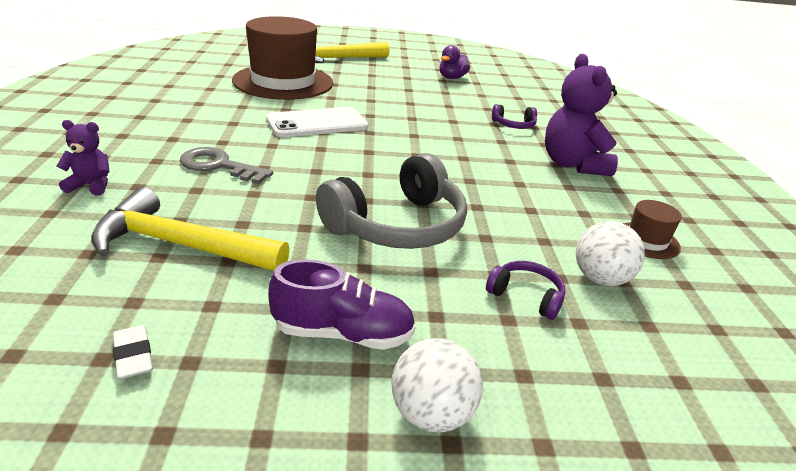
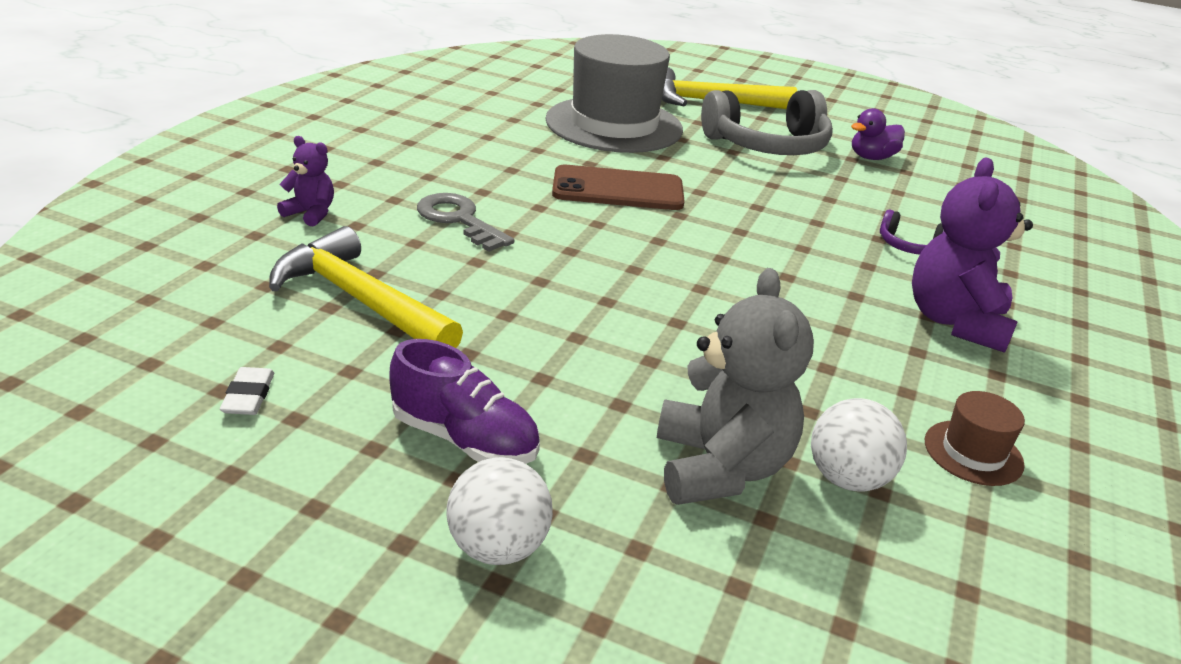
camera: 25 degrees right, 0 degrees up
brown hat [232,16,333,100] -> grey hat [545,34,683,153]
white phone [266,107,368,137] -> brown phone [552,165,685,210]
grey headphones [316,153,467,249] -> grey headphones moved to [701,90,833,155]
purple headphones [486,261,565,320] -> grey teddy bear [657,268,814,505]

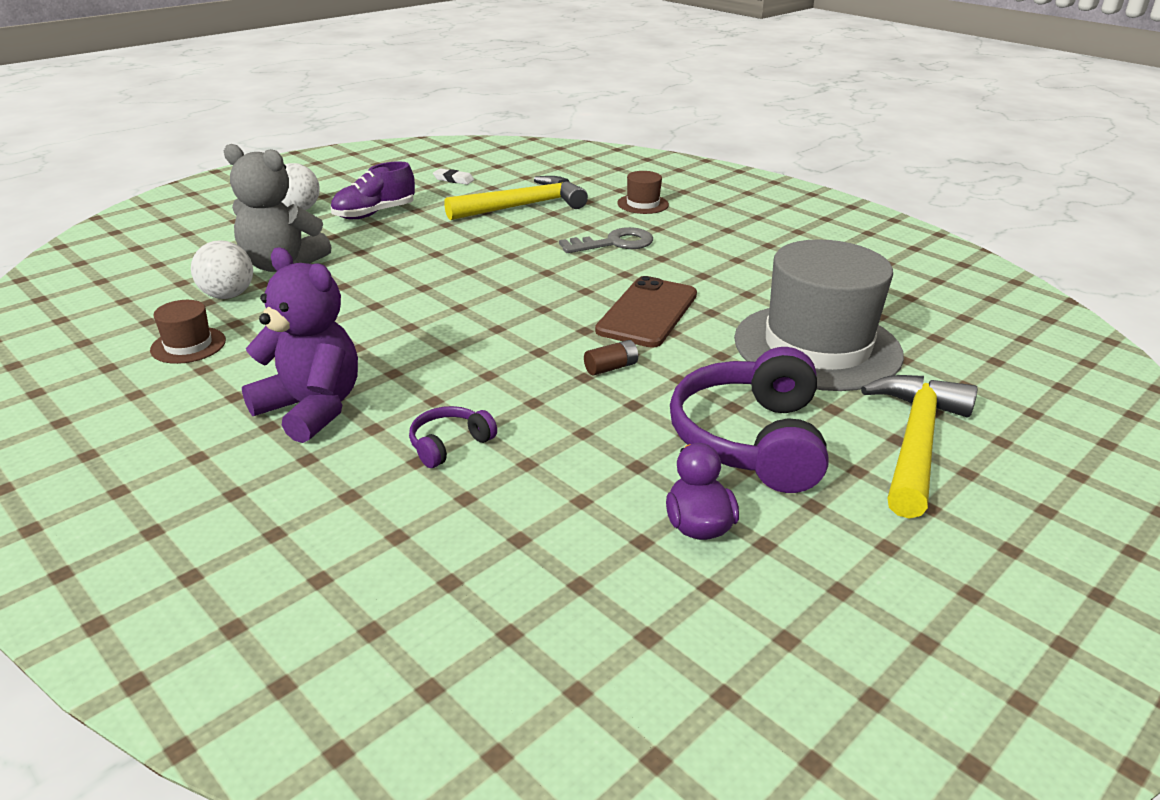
camera: 115 degrees right, 0 degrees up
purple teddy bear [277,136,334,227] -> brown hat [617,171,669,214]
grey headphones [701,90,833,155] -> purple headphones [670,347,829,493]
none -> brown battery [584,340,638,375]

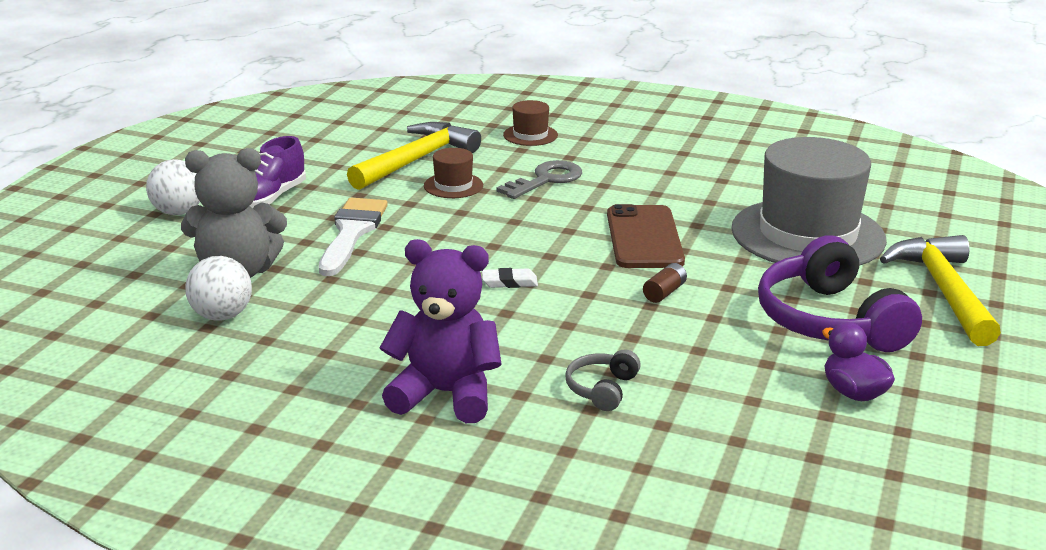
camera: 25 degrees left, 5 degrees down
brown hat [150,300,226,364] -> brown hat moved to [424,148,483,198]
purple headphones [409,406,497,468] -> grey headphones [565,349,641,411]
white eraser [433,168,474,185] -> white eraser moved to [482,268,538,288]
none -> white brush [319,198,388,276]

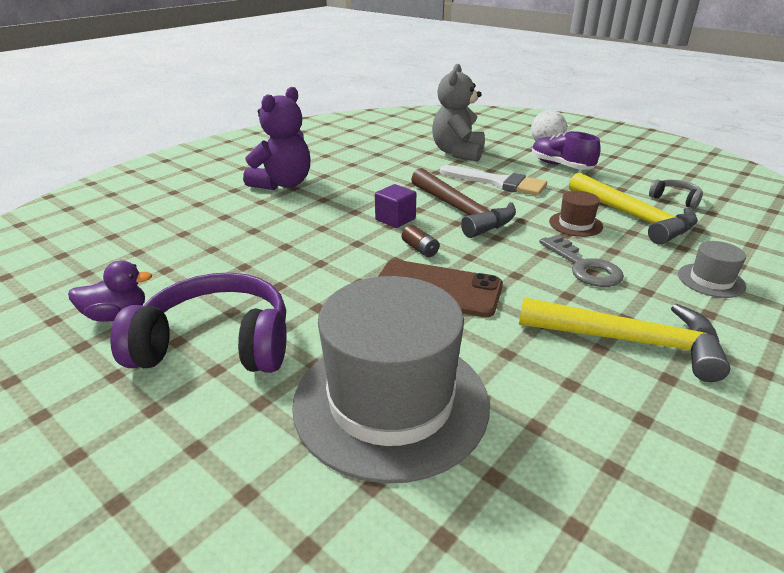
camera: 110 degrees right, 5 degrees up
white ball [185,256,252,321] -> none
white eraser [482,268,538,288] -> purple cube [375,184,416,228]
brown hat [503,100,558,146] -> grey hat [678,241,746,298]
grey headphones [565,349,641,411] -> grey headphones moved to [649,179,703,209]
brown battery [643,263,687,303] -> brown battery moved to [402,225,439,257]
yellow hammer [880,235,1001,346] -> yellow hammer moved to [519,297,731,382]
none -> brown hammer [411,168,516,238]

